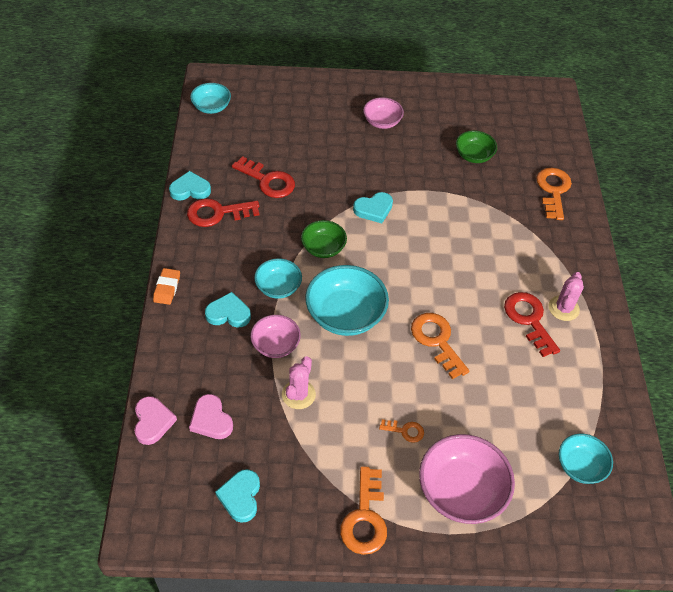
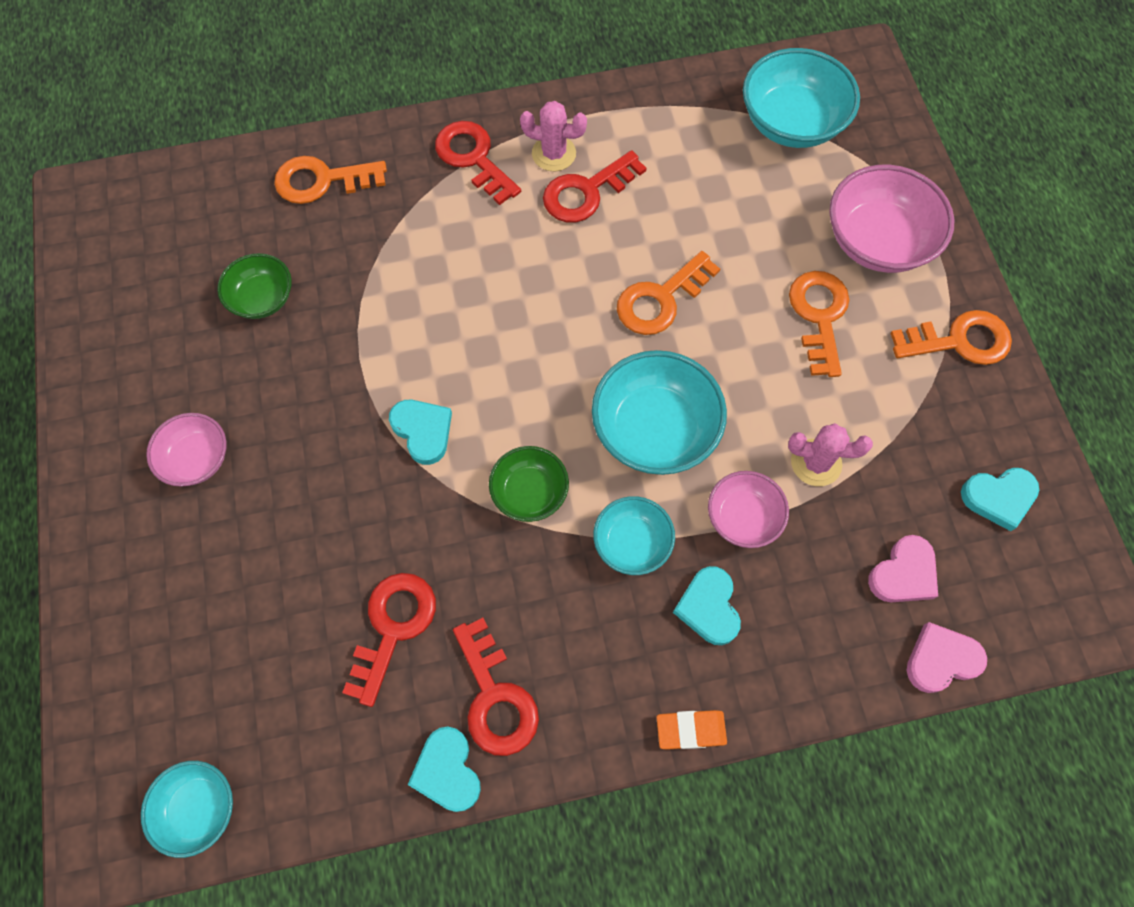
camera: 100 degrees left, 15 degrees up
orange key [379,419,424,443] -> orange key [789,271,850,377], size x1.90
turquoise bowl [559,433,613,484] -> turquoise bowl [743,48,860,148], size x1.70
none -> red key [435,121,521,205]

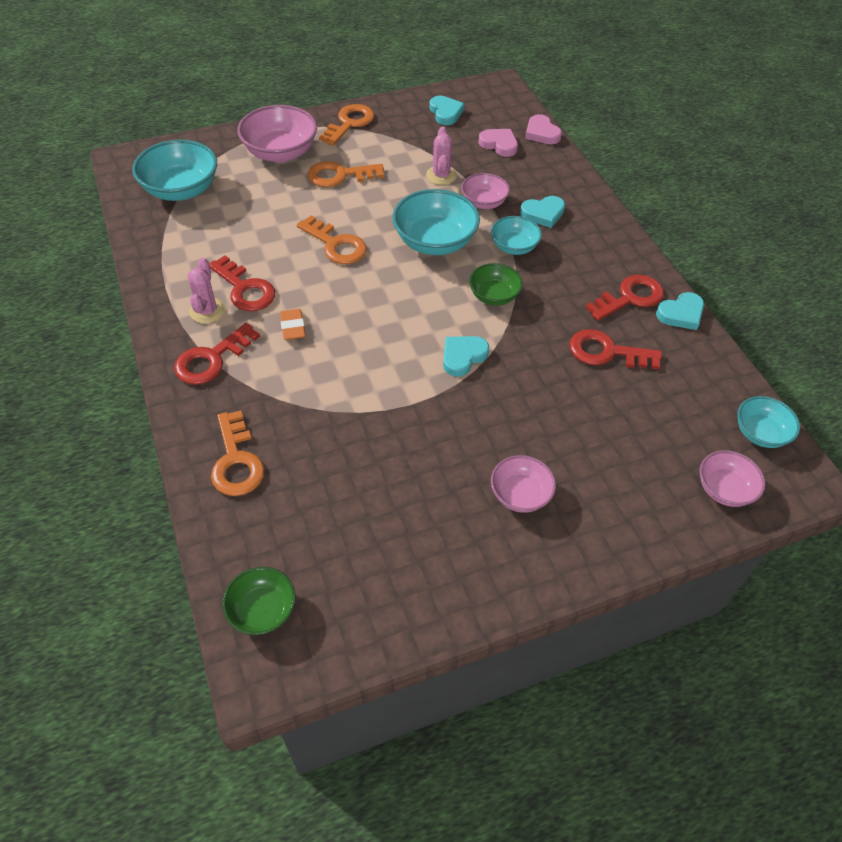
camera: 100 degrees left, 15 degrees down
green bowl [217,253,292,319] -> green bowl moved to [222,567,296,635]
orange eraser [657,710,727,749] -> orange eraser moved to [280,309,306,340]
orange key [890,310,1012,365] -> orange key turned 45 degrees clockwise [319,104,374,146]
none -> pink bowl [700,450,765,507]

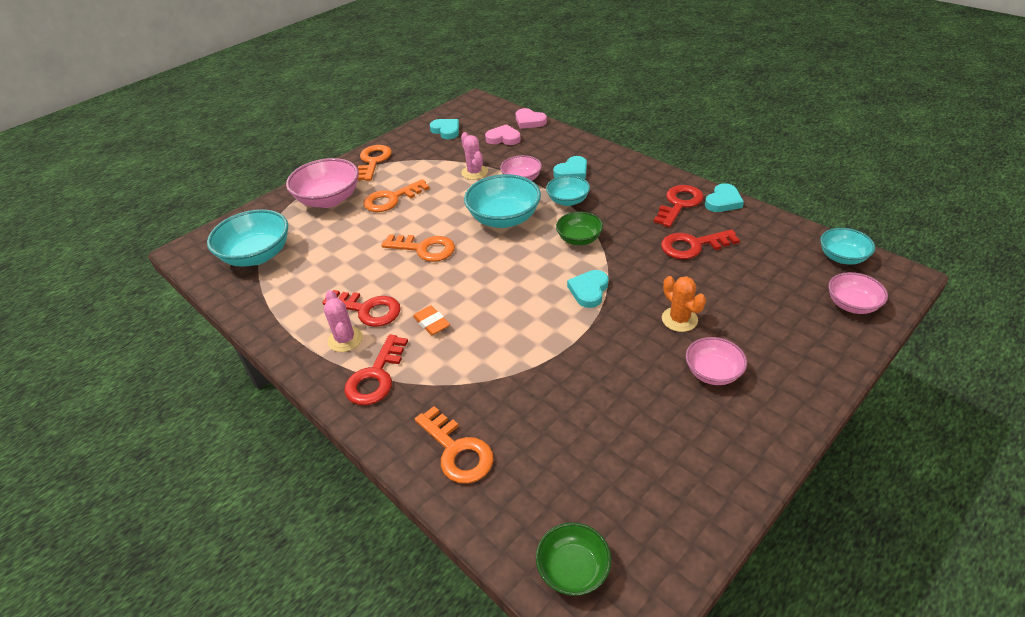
camera: 20 degrees left, 10 degrees down
none -> orange cactus [662,276,706,332]

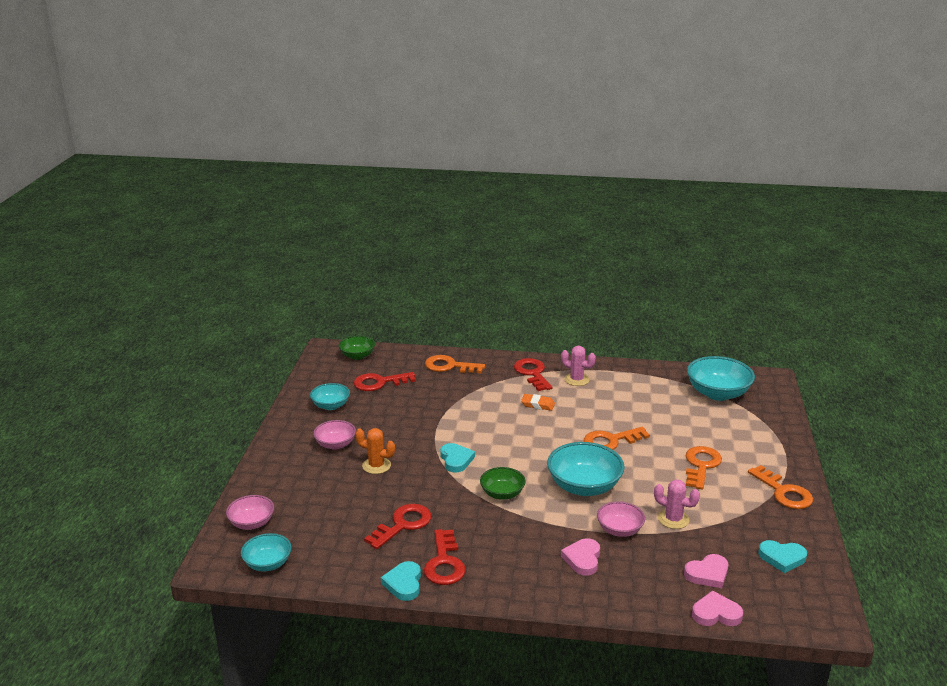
camera: 140 degrees right, 15 degrees down
pink bowl [286,158,359,208] -> none
red key [322,290,401,327] -> red key moved to [354,372,416,391]
turquoise bowl [546,175,590,206] -> turquoise bowl moved to [310,383,350,410]
turquoise heart [553,156,587,179] -> pink heart [561,538,600,576]

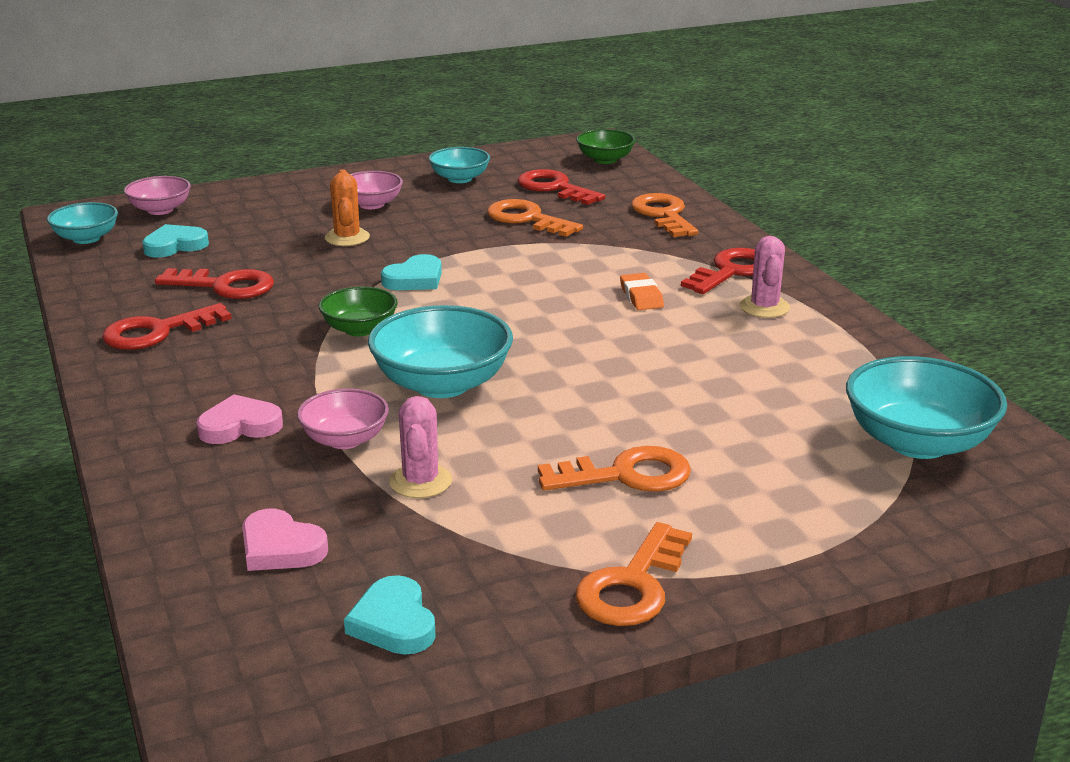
camera: 60 degrees right, 0 degrees up
turquoise heart [381,561,421,601] -> turquoise heart moved to [142,224,209,258]
orange key [584,427,650,450] -> orange key moved to [487,199,583,237]
pink heart [692,591,743,626] -> none

